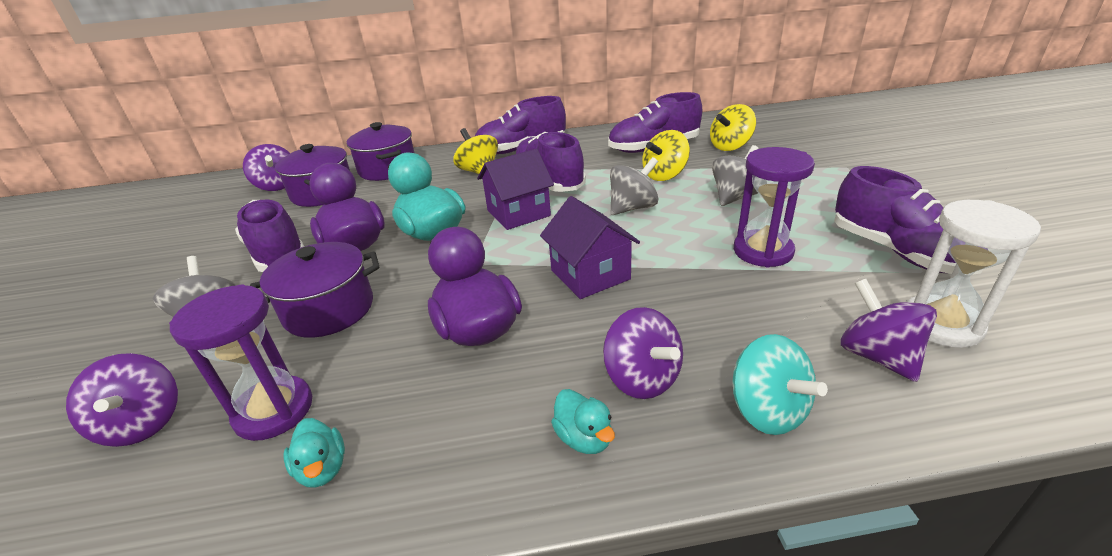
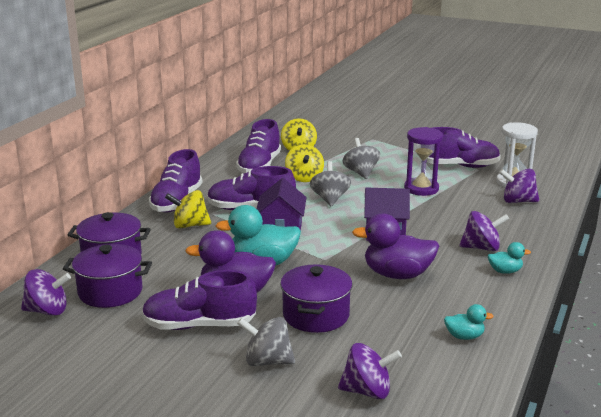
camera: 60 degrees left, 10 degrees down
purple hourglass [169,284,312,441] -> none
turquoise spinning top [733,334,828,435] -> none

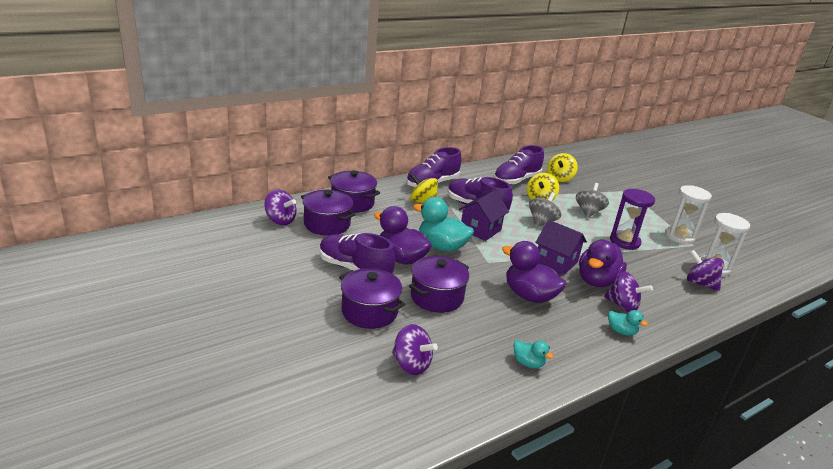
camera: 30 degrees right, 5 degrees up
grey spinning top [237,317,295,366] -> purple pot [339,268,405,329]
purple shoe [426,127,501,168] -> white hourglass [665,185,712,244]
none -> purple duck [579,240,627,287]

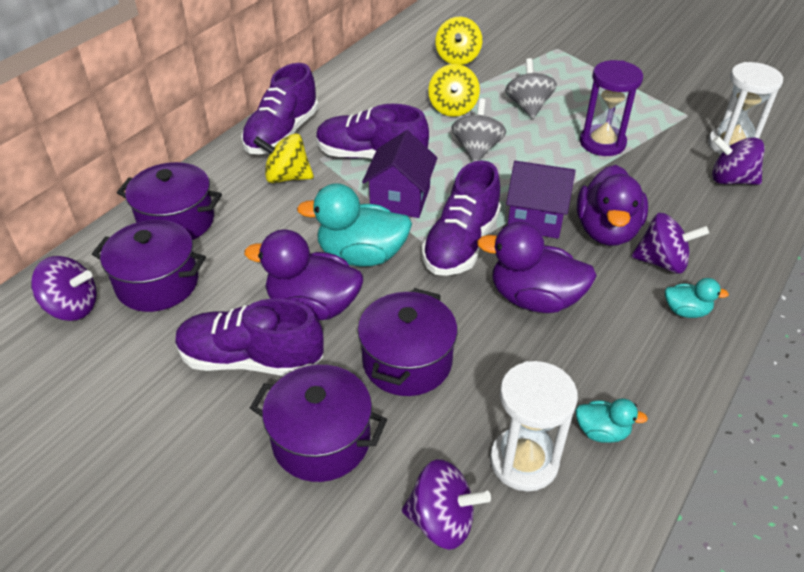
camera: 20 degrees left, 15 degrees up
purple shoe [494,145,544,185] -> purple shoe moved to [422,160,501,276]
white hourglass [665,185,712,244] -> white hourglass moved to [490,361,578,492]

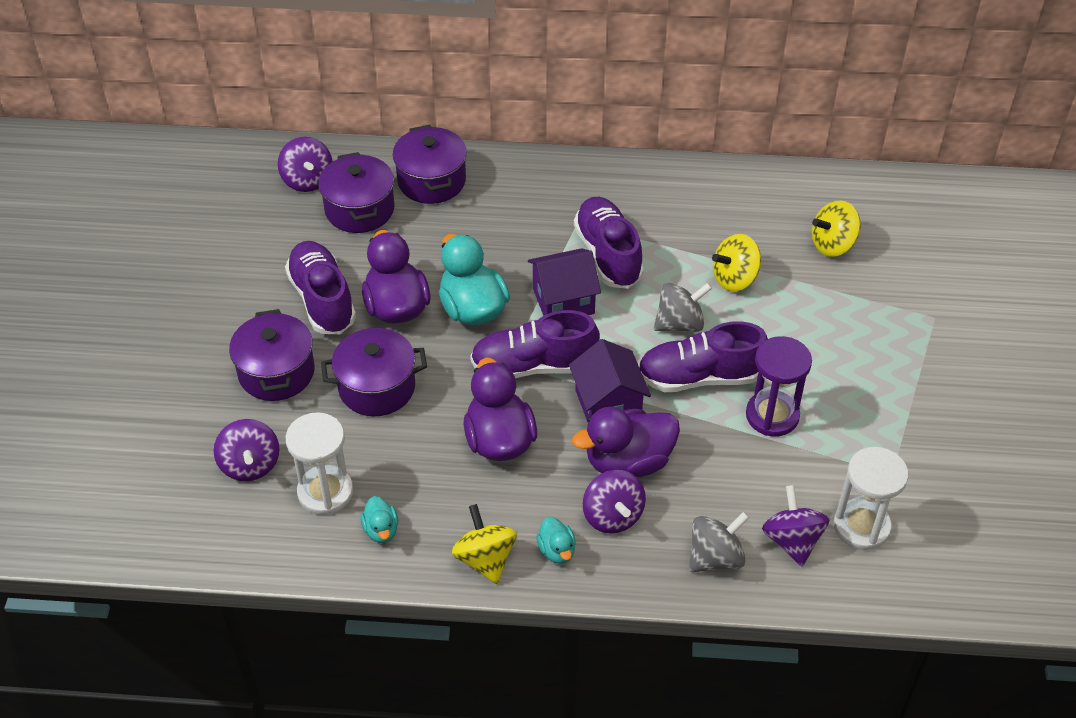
camera: 60 degrees right, 5 degrees up
purple shoe [241,63,319,154] -> purple shoe moved to [639,322,768,392]
yellow spinning top [253,133,314,183] -> yellow spinning top moved to [452,504,517,584]
grey spinning top [505,58,557,119] -> grey spinning top moved to [689,511,750,572]

